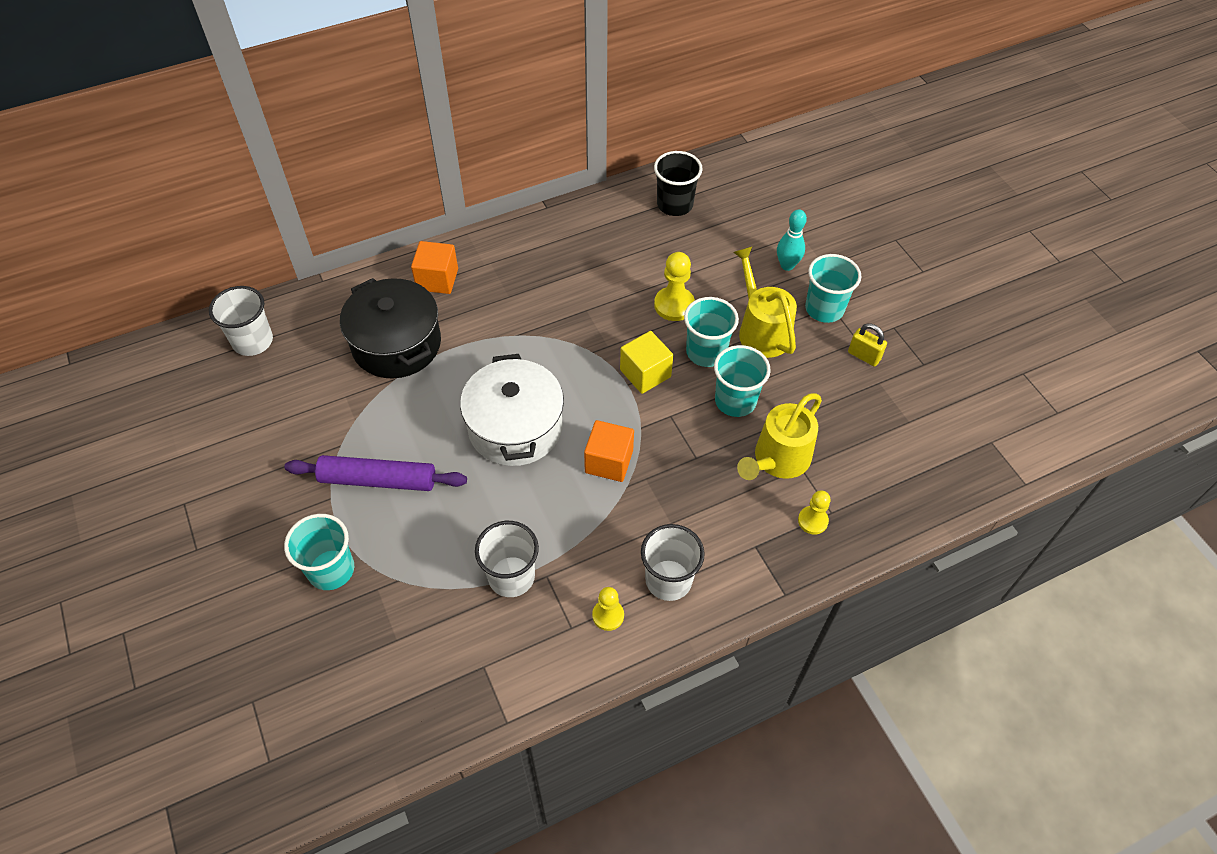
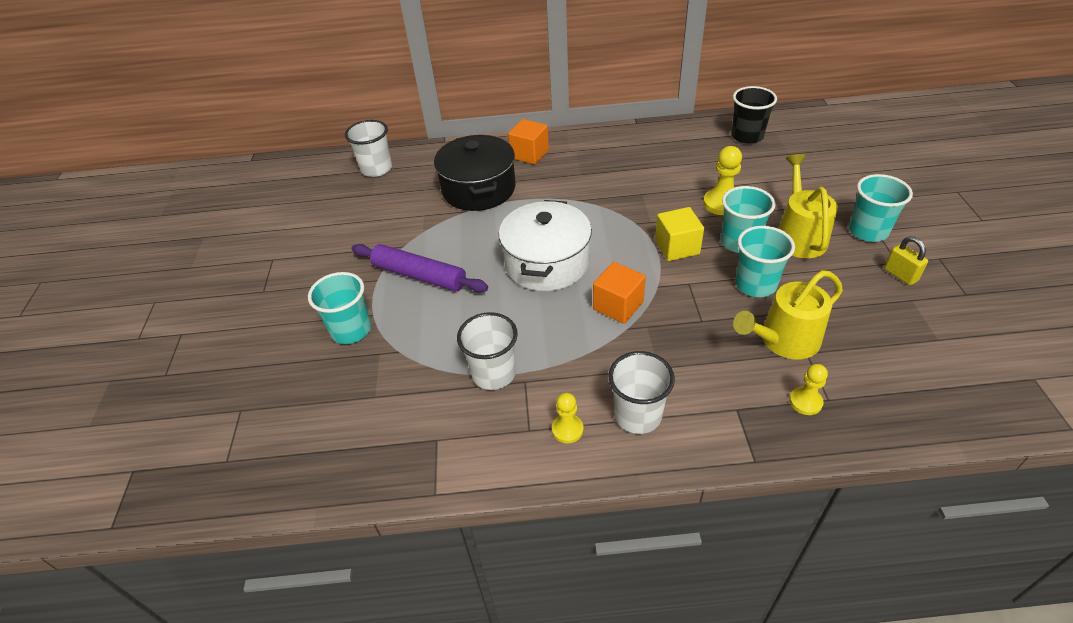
camera: 25 degrees right, 10 degrees down
turquoise bowling pin [777,209,807,271] -> none

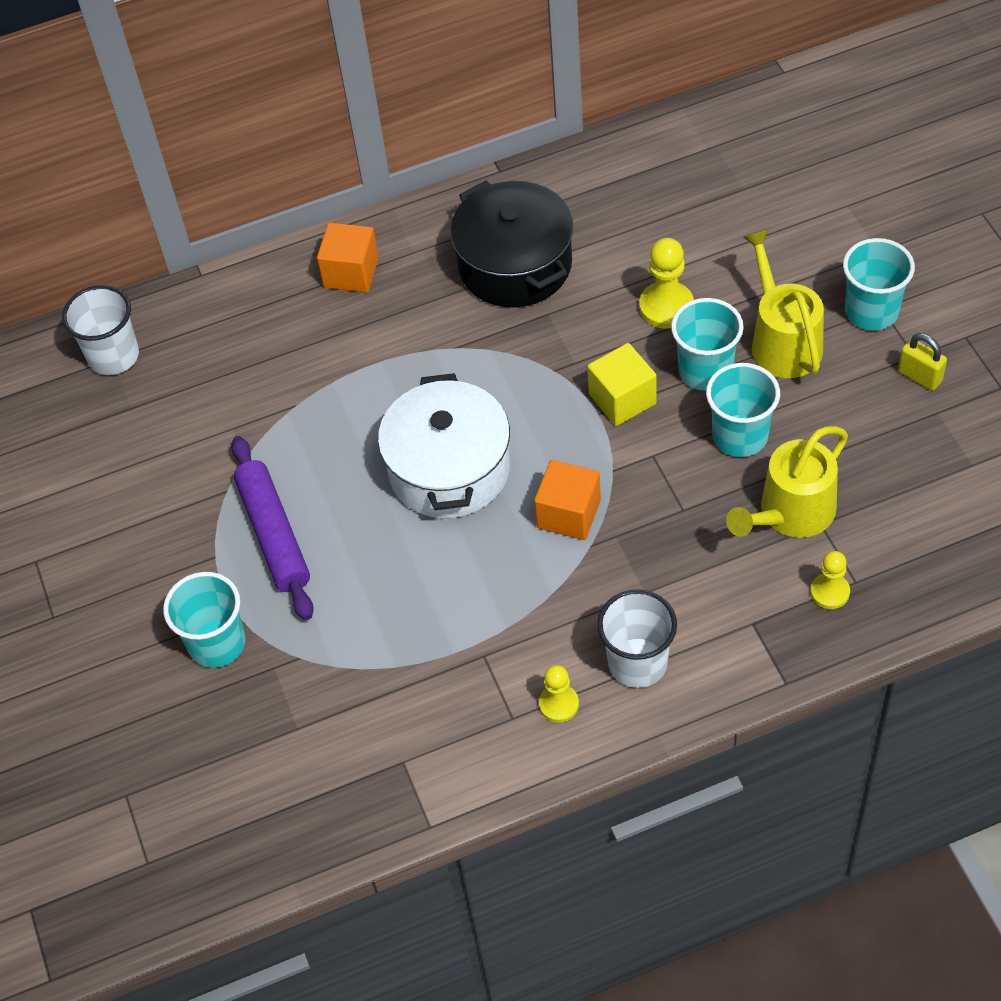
camera: 15 degrees left, 10 degrees up
purple rolling pin [352,244,488,293] -> purple rolling pin turned 60 degrees clockwise [231,436,314,620]
black pot [434,135,516,211] -> black pot moved to [450,181,574,307]
white cup [457,312,518,390] -> none
black cup [731,86,777,144] -> none

